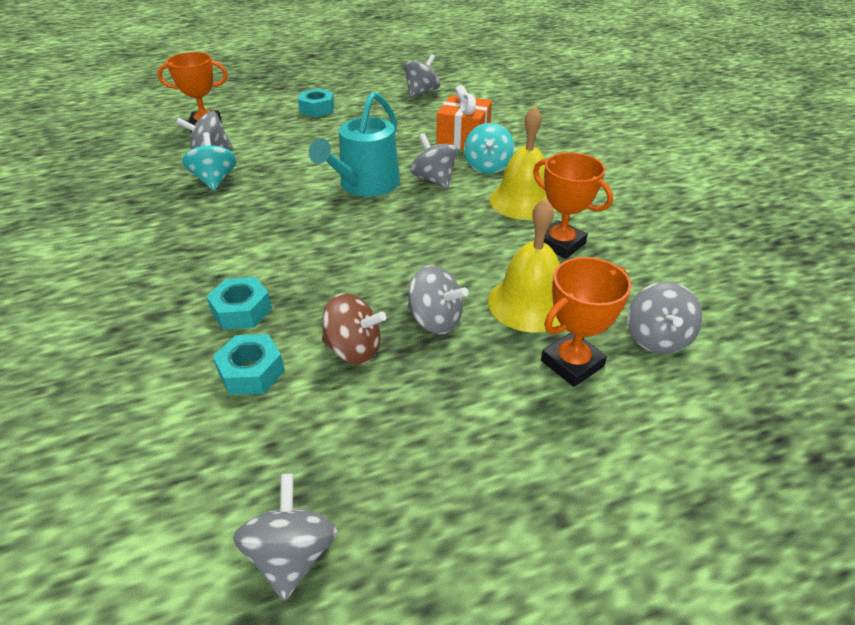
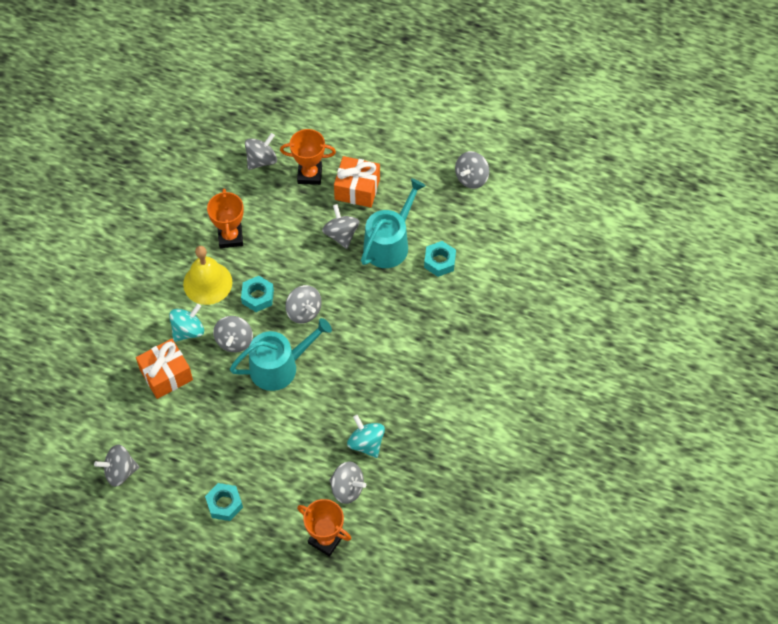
camera: 140 degrees left, 20 degrees up
turquoise spinning top [182,132,237,191] -> turquoise spinning top turned 120 degrees clockwise [347,415,385,458]
turquoise nut [206,277,272,330] -> turquoise nut moved to [241,276,274,312]
brown spinning top [322,293,386,364] -> turquoise watering can [361,178,426,268]
yellow bell [488,198,560,333] -> none
none -> grey spinning top [285,285,322,324]
none -> orange gift [334,156,380,208]

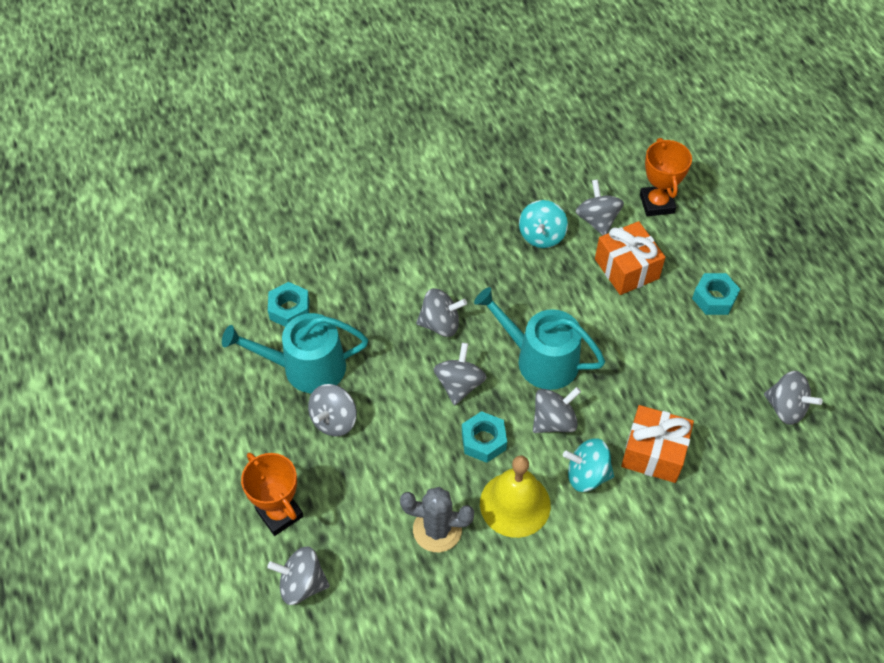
camera: 130 degrees left, 5 degrees down
orange trophy [207,189,244,248] -> grey cactus [400,487,474,552]
orange gift [334,156,380,208] -> orange gift moved to [595,221,666,295]
grey spinning top [455,151,489,189] -> grey spinning top moved to [416,288,467,337]

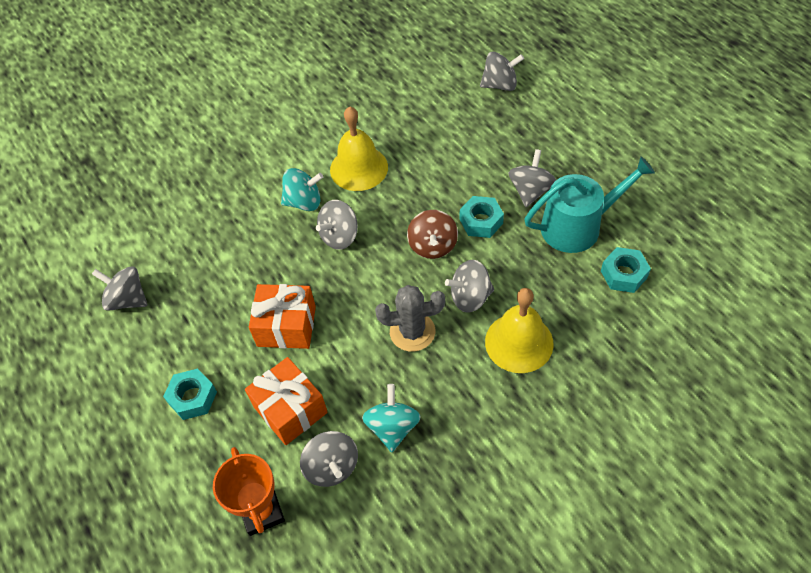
camera: 170 degrees right, 0 degrees up
orange trophy [241,453,303,536] -> none
grey cactus [400,487,474,552] -> grey cactus moved to [375,285,445,352]
grey spinning top [434,343,486,406] -> brown spinning top [407,210,458,259]
turquoise nut [462,411,507,463] -> turquoise nut moved to [460,196,504,238]
turquoise watering can [474,287,605,390] -> none
orange gift [621,405,694,483] -> orange gift moved to [249,284,316,349]
none -> yellow bell [485,288,554,373]

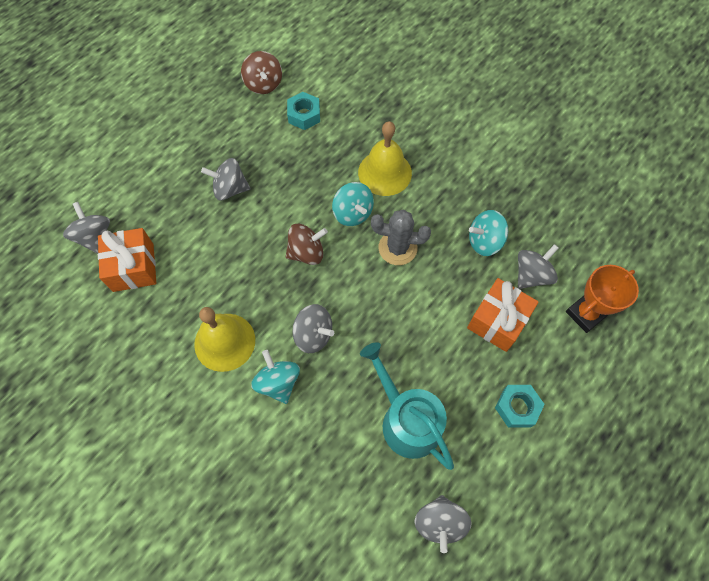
camera: 110 degrees left, 10 degrees up
orange gift [249,284,316,349] -> orange gift moved to [98,228,157,292]
grey cactus [375,285,445,352] -> grey cactus turned 60 degrees counterclockwise [371,210,431,265]
grey spinning top [445,260,494,313] -> turquoise spinning top [332,182,374,226]
turquoise nut [460,196,504,238] -> none
turquoise watering can [524,157,655,253] -> turquoise watering can moved to [360,342,454,470]
none -> brown spinning top [241,51,282,94]

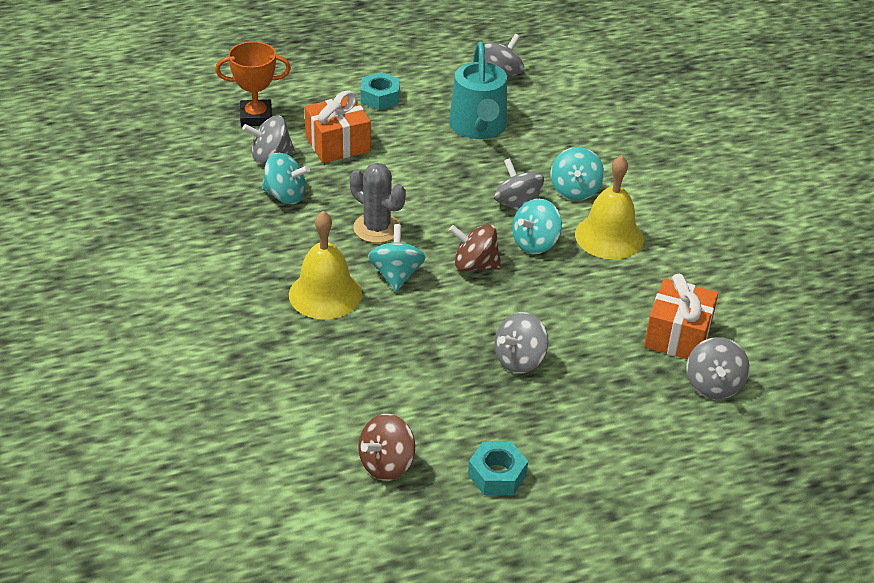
camera: 150 degrees left, 25 degrees down
grey spinning top [201,158,250,201] -> grey spinning top turned 105 degrees clockwise [494,312,548,373]
brown spinning top [241,51,282,94] -> brown spinning top turned 150 degrees counterclockwise [359,414,415,481]
turquoise nut [287,92,320,130] -> turquoise nut moved to [468,442,528,495]
none -> turquoise spinning top [512,199,562,254]

